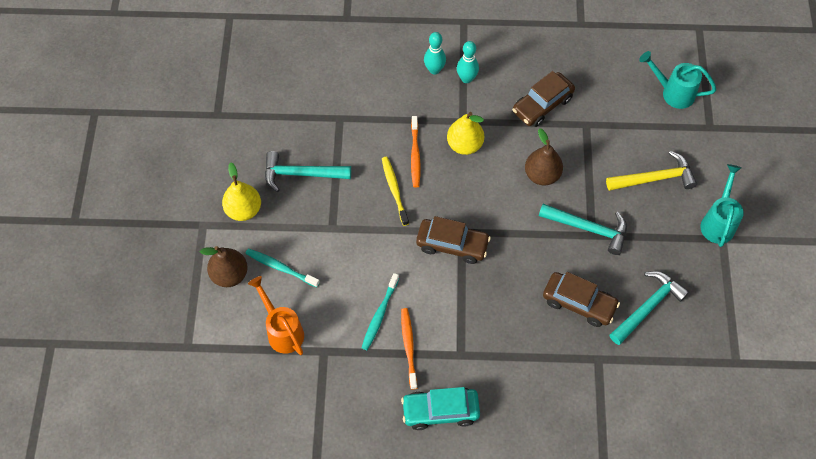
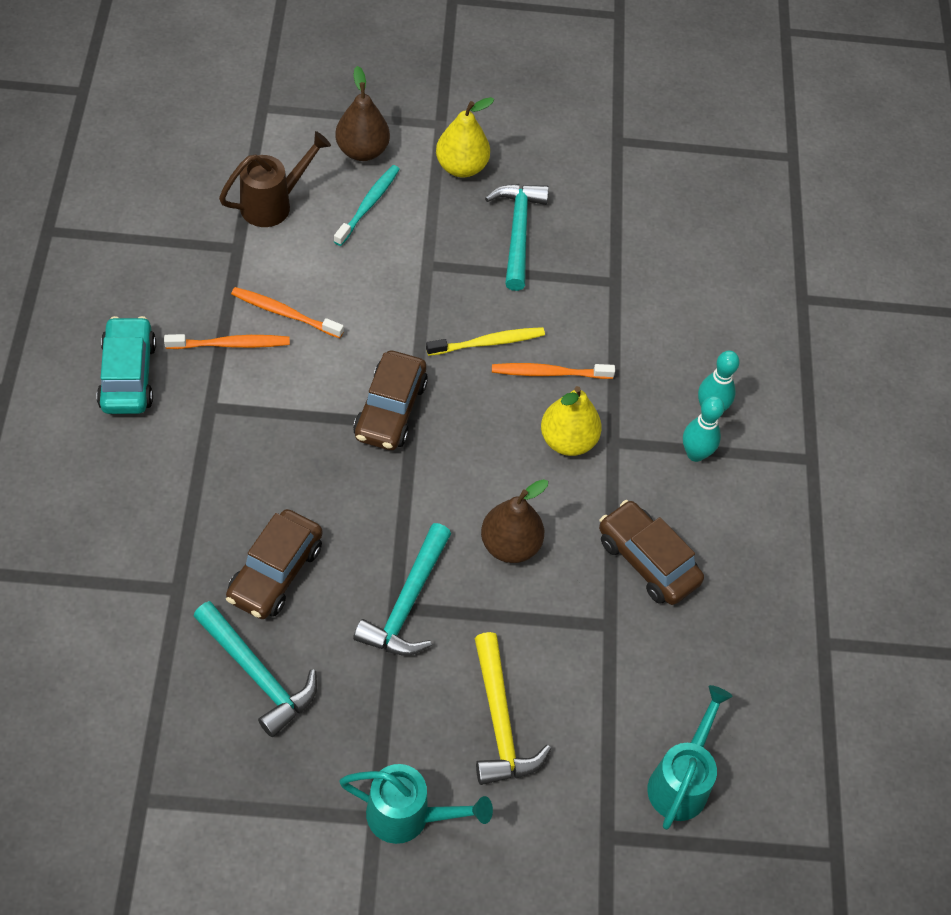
camera: 85 degrees right, 5 degrees down
orange watering can [248,276,304,355] -> brown watering can [219,131,331,227]
turquoise toothbrush [362,273,399,350] -> orange toothbrush [231,287,344,338]

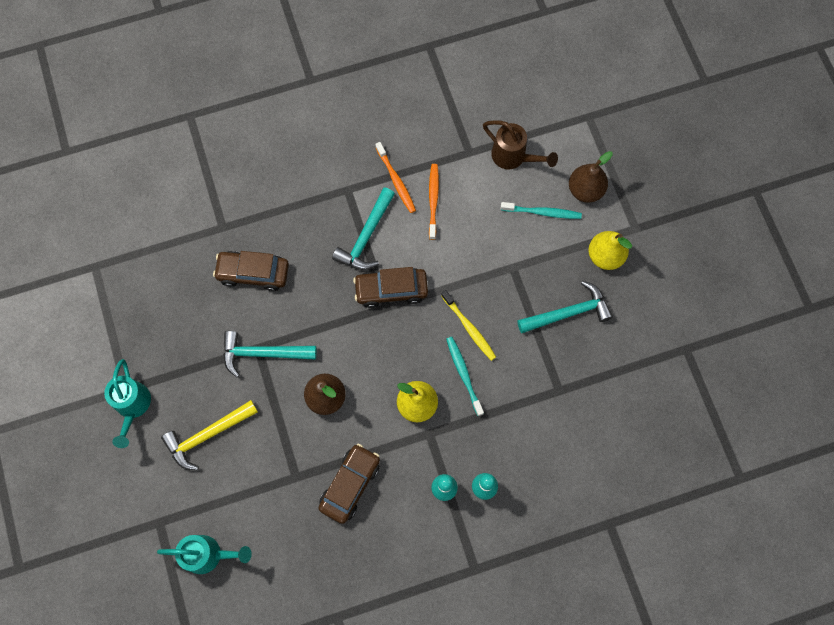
camera: 75 degrees right, 15 degrees up
turquoise car [96,316,156,414] -> none
turquoise hammer [193,601,317,737] -> turquoise hammer moved to [332,187,395,270]
orange toothbrush [492,363,615,379] -> turquoise toothbrush [446,337,484,416]

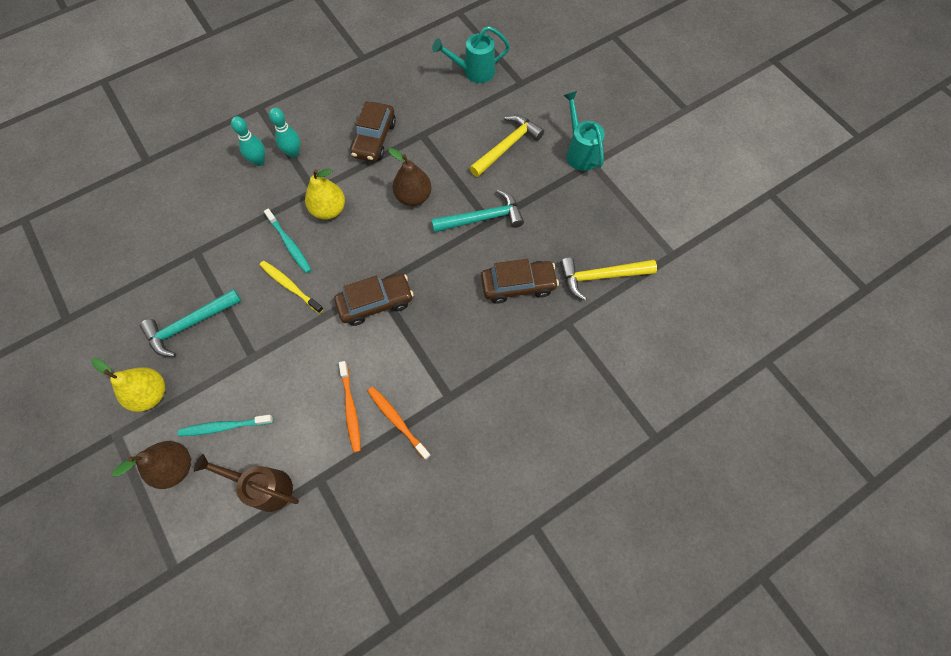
camera: 165 degrees right, 5 degrees down
turquoise hammer [332,187,395,270] -> none
none -> yellow hammer [560,258,657,301]

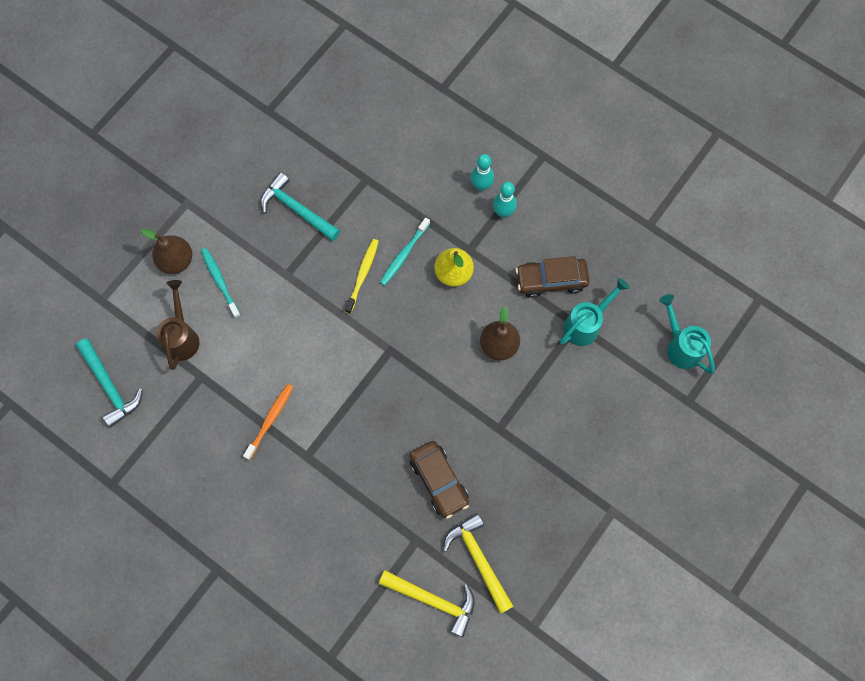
camera: 70 degrees right, 5 degrees up
yellow pear [91,358,165,412] -> none
brown car [334,274,414,326] -> none
orange toothbrush [339,361,361,452] -> none
turquoise hammer [431,189,524,233] -> turquoise hammer moved to [76,339,143,428]
yellow hammer [470,115,544,177] -> yellow hammer moved to [379,570,475,637]
turquoise watering can [563,91,605,171] -> turquoise watering can moved to [560,278,629,346]

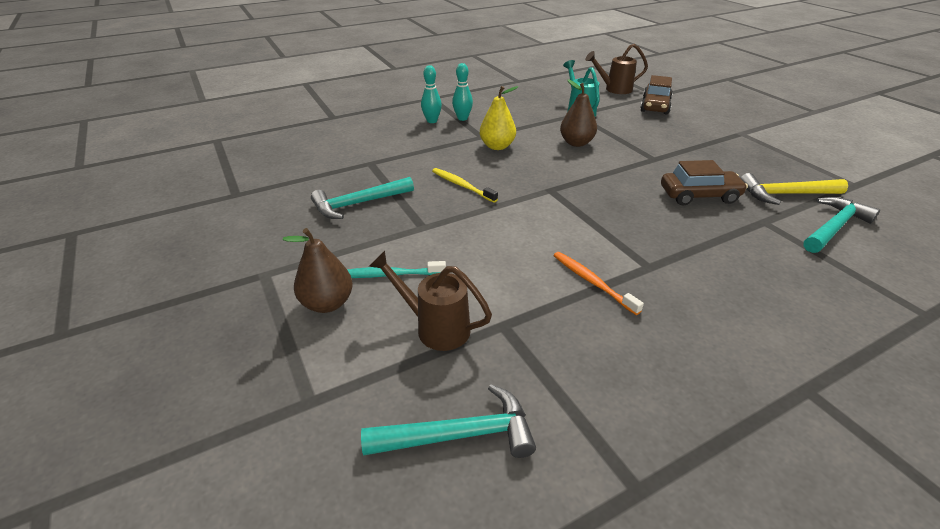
camera: 65 degrees left, 35 degrees down
yellow hammer [379,570,475,637] -> turquoise hammer [803,197,880,253]
turquoise toothbrush [380,218,430,286] -> none
brown car [516,256,590,298] -> brown car moved to [640,75,673,115]
turquoise watering can [659,294,715,374] -> brown watering can [585,44,648,94]

